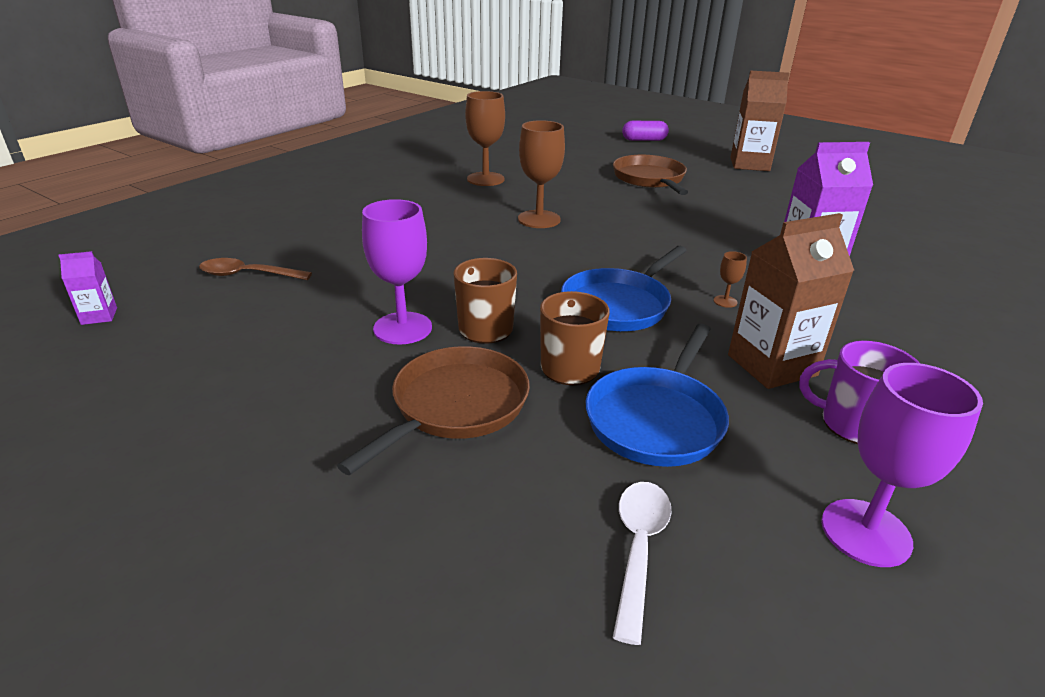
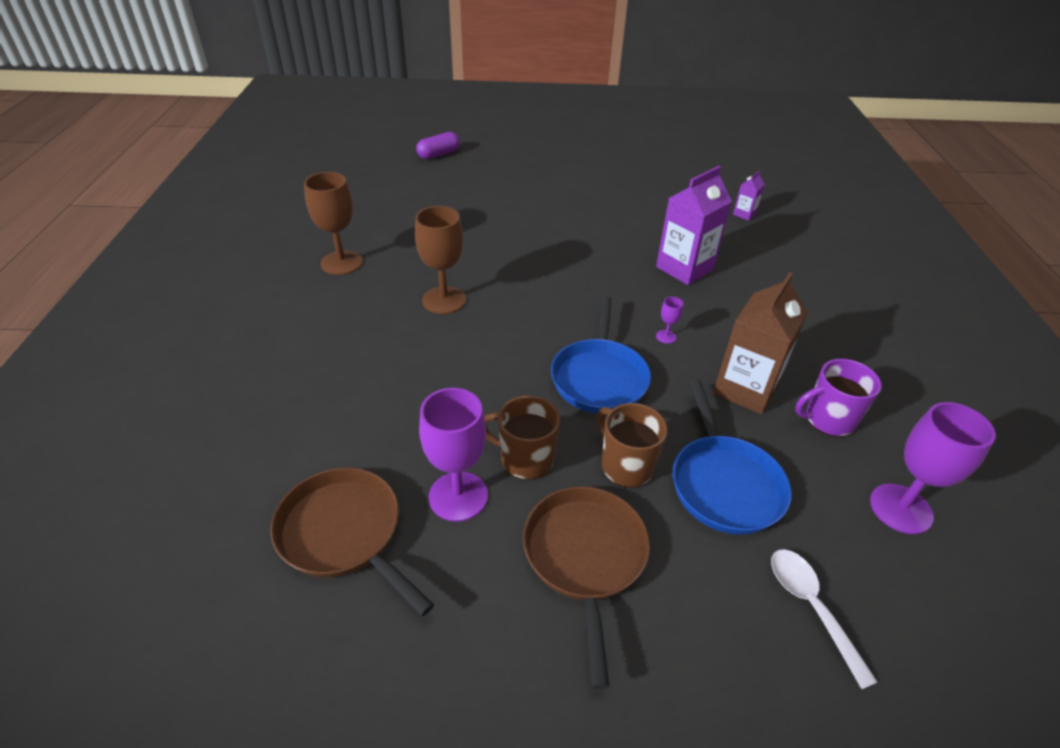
camera: 35 degrees left, 10 degrees up
purple carton [58,251,117,325] -> purple carton moved to [733,171,765,221]
brown spoon [199,258,312,280] -> none
brown pan [613,155,688,195] -> brown pan moved to [270,468,434,616]
brown goblet [714,251,747,308] -> purple goblet [656,297,683,344]
brown carton [730,70,790,171] -> none

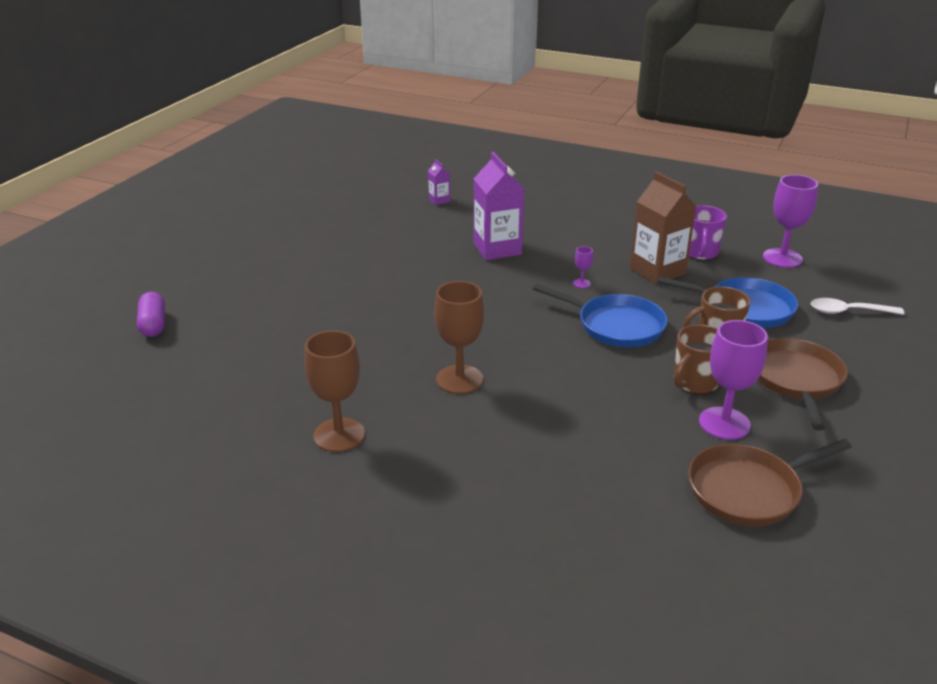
camera: 65 degrees left, 10 degrees down
brown pan [523,486,650,689] -> brown pan turned 75 degrees clockwise [758,338,848,431]

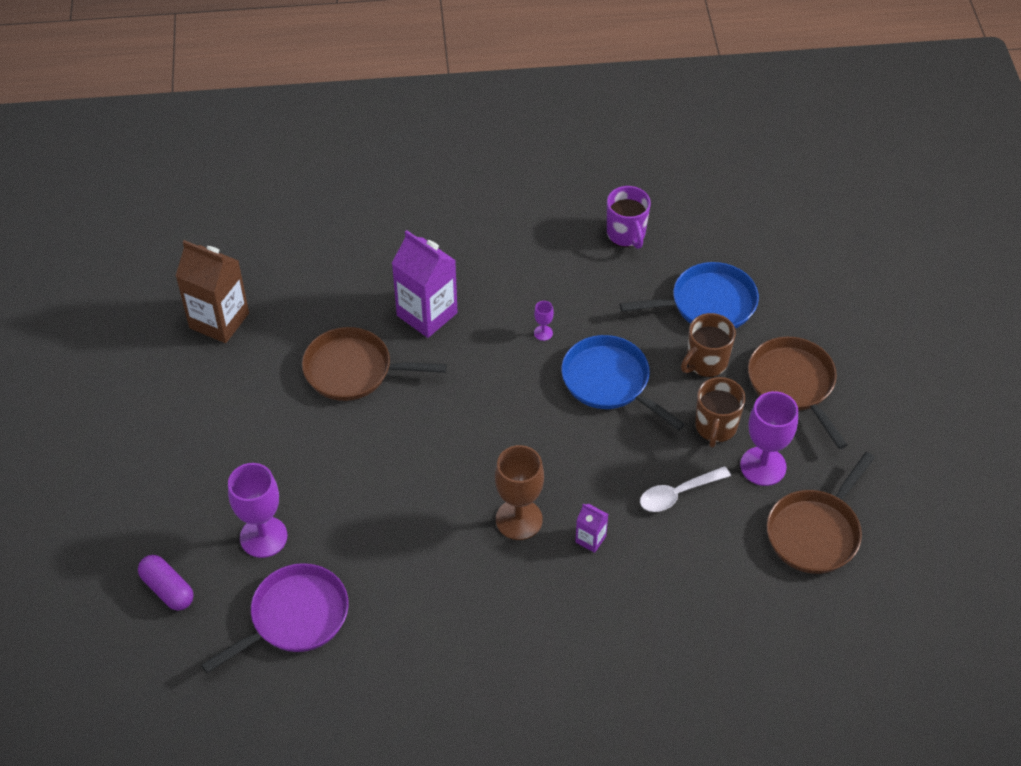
camera: 30 degrees left, 20 degrees up
brown goblet [304,330,365,452] -> none
purple carton [428,159,450,205] -> purple carton moved to [575,503,608,553]
blue pan [533,284,668,347] -> blue pan turned 135 degrees counterclockwise [561,335,685,430]
brown carton [630,172,696,285] -> brown carton moved to [176,240,249,343]
purple goblet [763,175,818,268] -> purple goblet moved to [228,463,287,558]
white spoon [811,298,904,315] -> white spoon moved to [640,466,731,512]
none -> purple pan [201,563,349,673]
none -> brown pan [302,327,447,401]

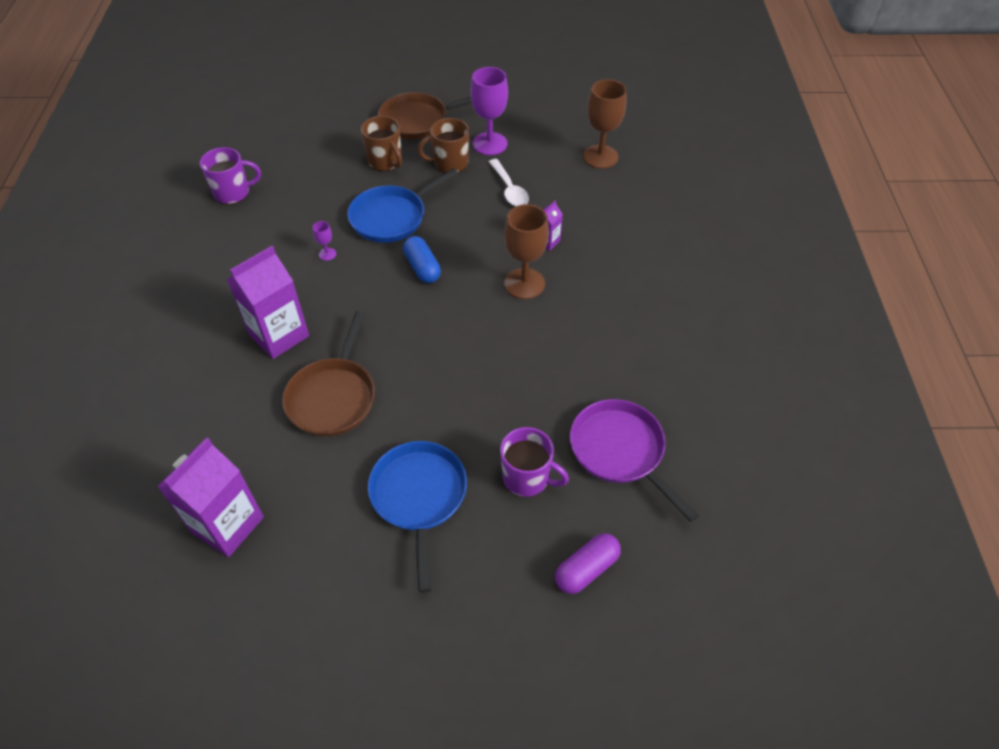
camera: 85 degrees left, 0 degrees up
brown carton [176,240,249,343] -> purple carton [157,438,264,557]
purple goblet [228,463,287,558] -> purple mug [500,427,569,497]
blue pan [620,262,759,328] -> blue pan moved to [368,441,467,593]
brown mug [695,377,746,447] -> brown mug turned 150 degrees clockwise [418,118,469,173]
brown pan [767,452,875,574] -> none
none -> blue capsule [403,236,441,283]
none -> brown goblet [583,79,626,169]

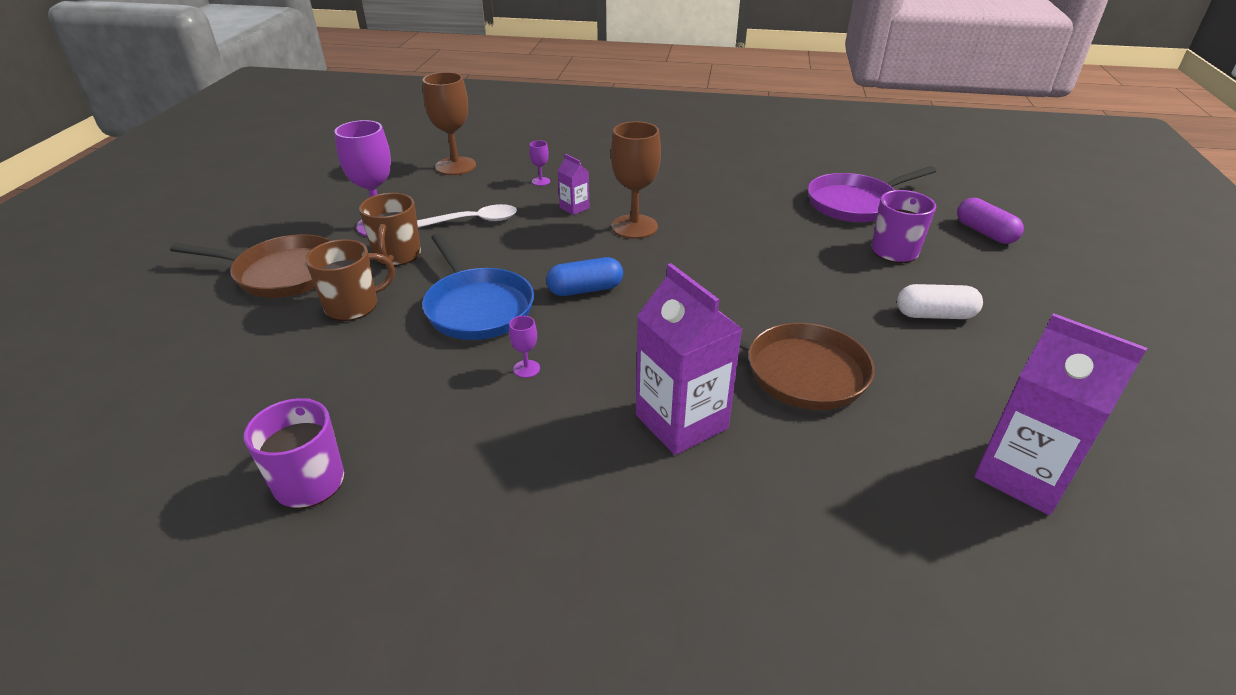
camera: 80 degrees left, 15 degrees down
blue pan [368,441,467,593] -> white capsule [897,284,983,319]
brown pan [378,92,472,140] -> brown pan turned 75 degrees counterclockwise [170,234,331,298]
none -> purple goblet [529,140,550,186]

